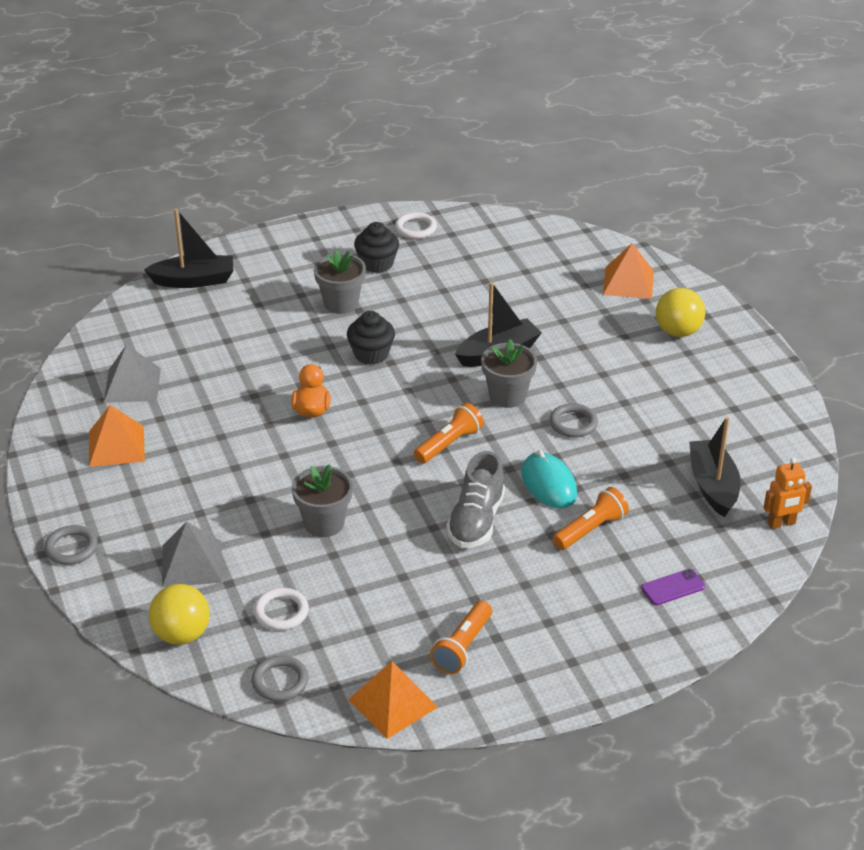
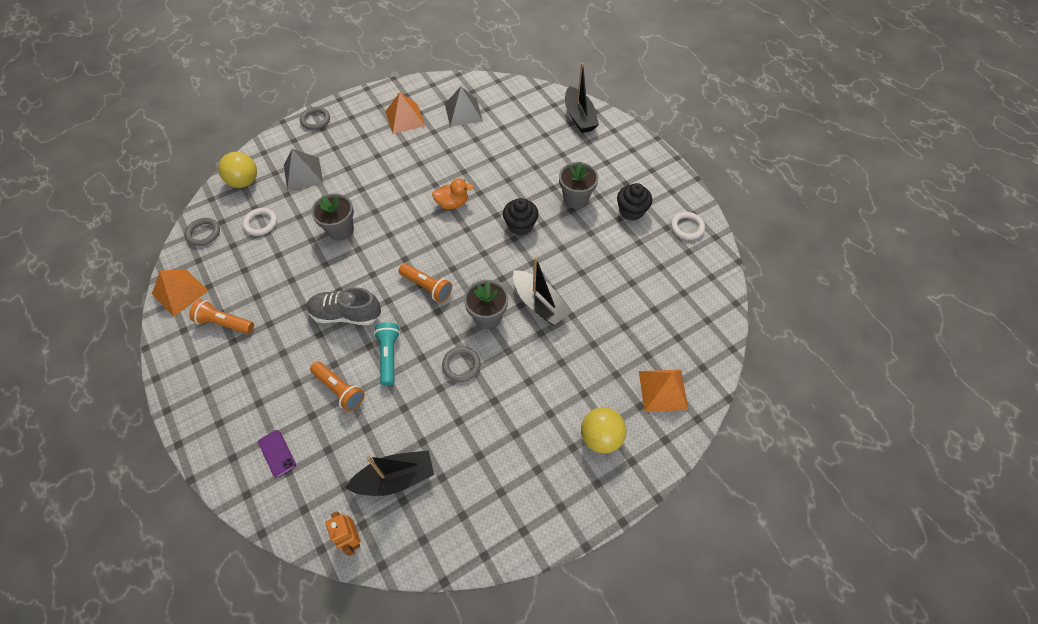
camera: 80 degrees right, 20 degrees up
turquoise mouse [521,450,577,508] -> turquoise flashlight [374,322,400,386]

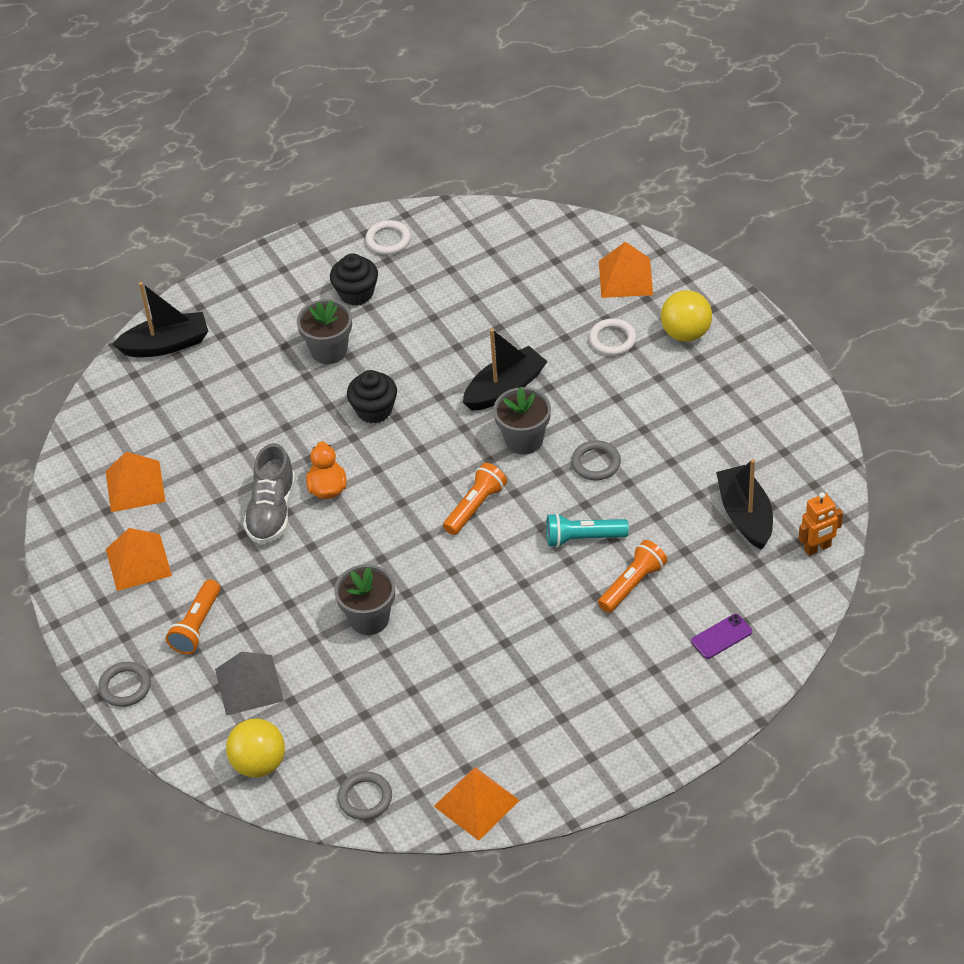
camera: 85 degrees left, 10 degrees down
orange flashlight [189,299,254,334] -> orange flashlight moved to [166,580,220,654]
white ring [243,208,277,236] -> white ring moved to [589,318,637,355]
grey shoe [307,287,381,325] -> grey shoe moved to [243,443,296,544]
grey pyramid [445,86,483,127] -> orange pyramid [106,452,166,512]

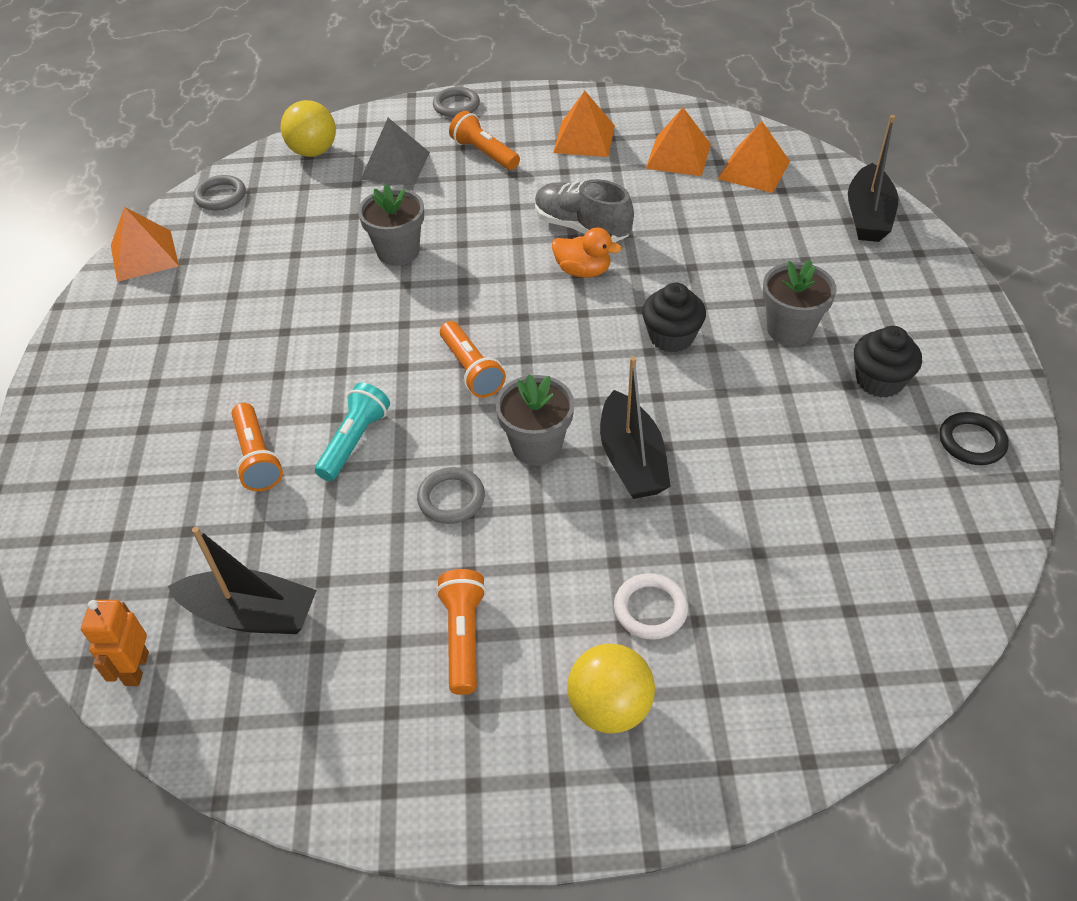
camera: 115 degrees right, 0 degrees up
white ring [365,220,411,255] -> black ring [939,412,1009,465]
orange pyramid [599,242,653,298] -> orange pyramid moved to [718,121,790,193]
purple phone [691,614,752,659] -> none
none -> orange flashlight [436,569,486,695]

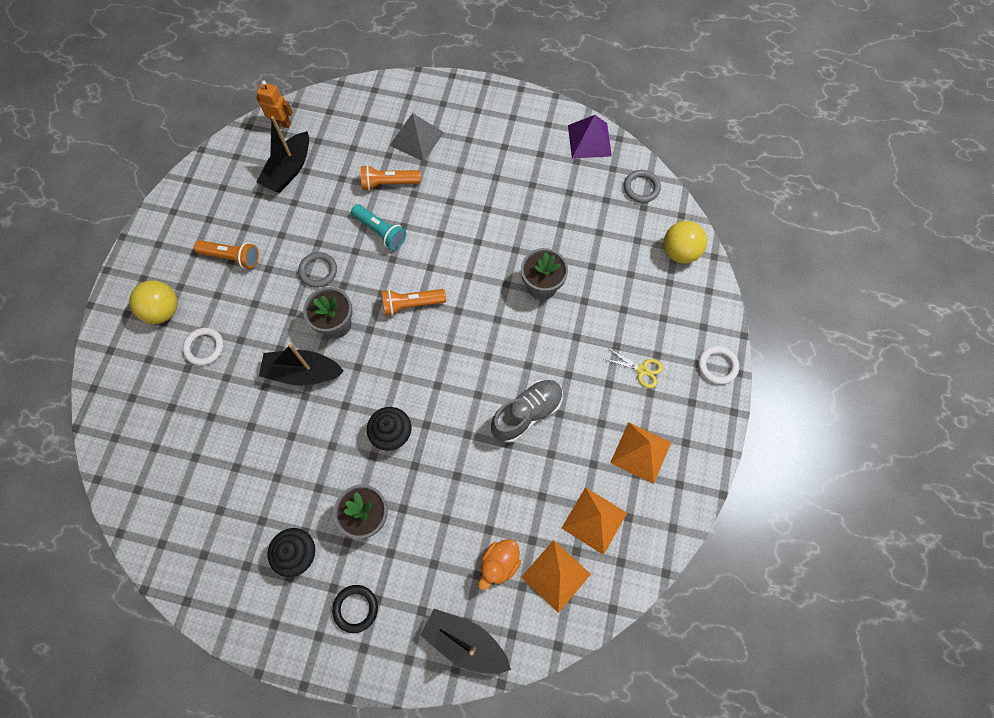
camera: 105 degrees right, 20 degrees up
orange pyramid [111,207,179,282] -> purple pyramid [568,115,612,159]
grey pyramid [361,118,430,185] -> grey pyramid moved to [390,113,444,162]
grey ring [433,87,480,118] -> white ring [698,346,739,384]
orange flashlight [449,111,520,170] -> yellow scissors [604,348,663,388]
orange duck [552,228,622,278] -> orange duck moved to [479,539,521,590]
black ring [939,412,1009,465] -> black ring moved to [332,585,378,633]

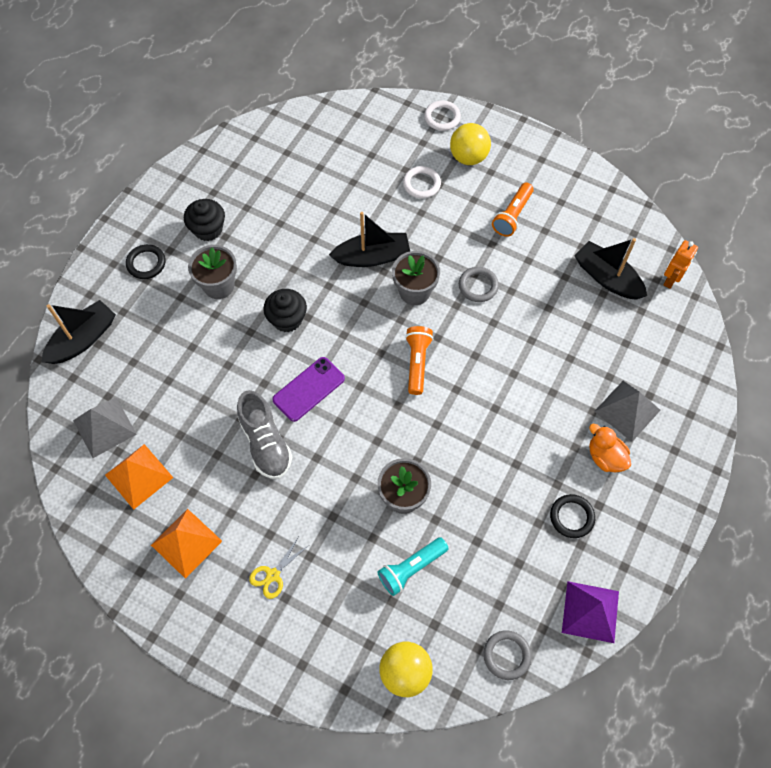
camera: 105 degrees right, 5 degrees down
black boat [259,344,344,386] -> black boat turned 60 degrees clockwise [329,212,410,267]
turquoise flashlight [351,204,406,250] -> turquoise flashlight moved to [377,537,449,596]
orange flashlight [361,165,421,191] -> none
orange duck [479,539,521,590] -> orange duck moved to [589,424,631,472]
orange pyramid [521,540,591,613] -> grey pyramid [73,397,137,458]
white ring [698,346,739,384] -> white ring moved to [424,101,461,131]
none -> purple phone [272,357,345,422]
none -> black ring [550,494,595,538]

